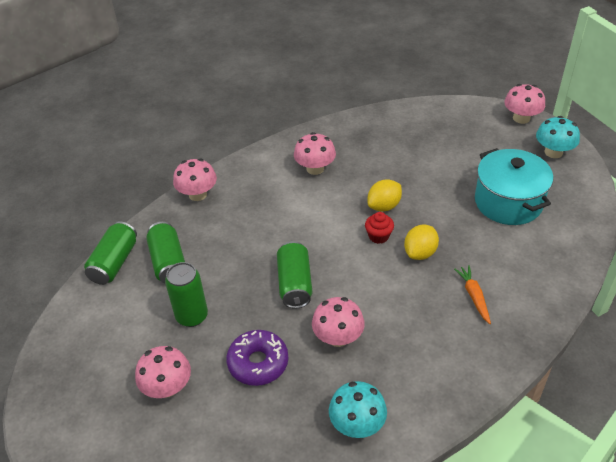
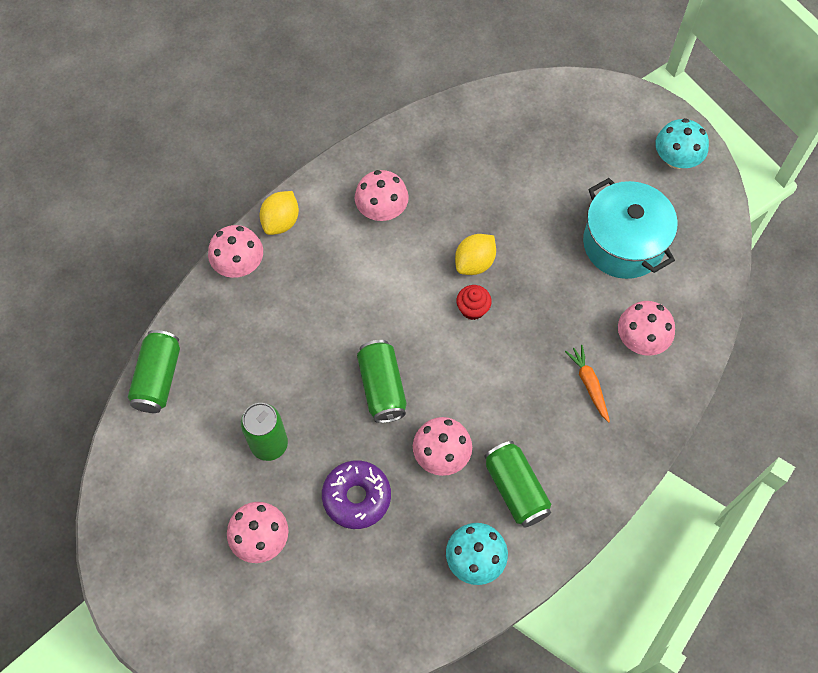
camera: 10 degrees left, 20 degrees up
green can [146,222,185,283] -> green can moved to [484,441,552,528]
yellow lemon [404,224,439,260] -> yellow lemon moved to [260,191,299,235]
pink mushroom [504,84,545,124] -> pink mushroom moved to [618,301,675,356]

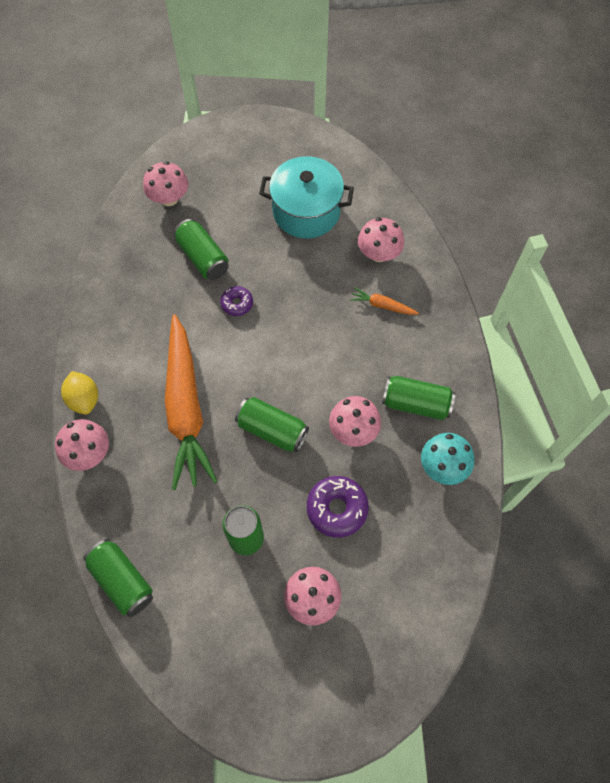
camera: 50 degrees left, 0 degrees up
pink mushroom [355,170,409,221] -> pink mushroom moved to [143,161,188,206]
yellow lemon [455,234,496,275] -> purple donut [220,286,253,316]
red cupcake [457,285,492,320] -> none
turquoise mushroom [655,118,709,169] -> none
none -> orange carrot [165,314,218,490]
none -> green can [174,219,229,280]

